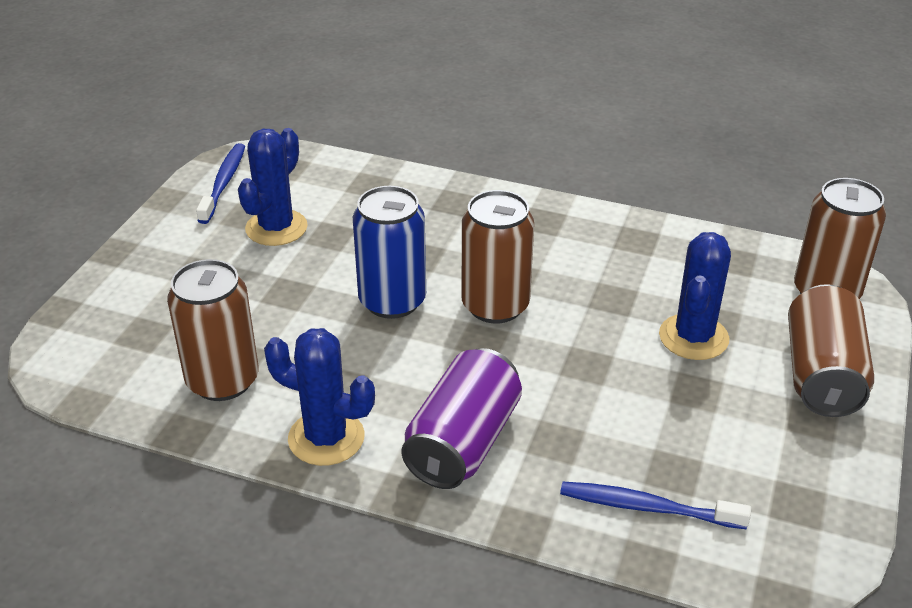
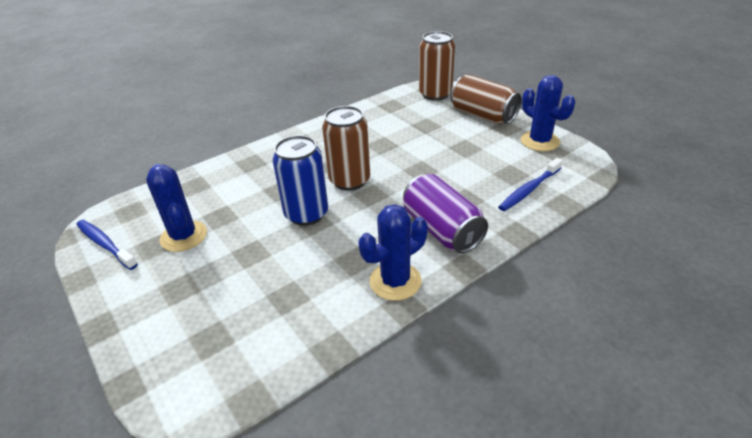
camera: 55 degrees left, 0 degrees up
brown can [167,259,259,401] -> none
blue cactus [659,232,731,360] -> blue cactus moved to [521,75,575,151]

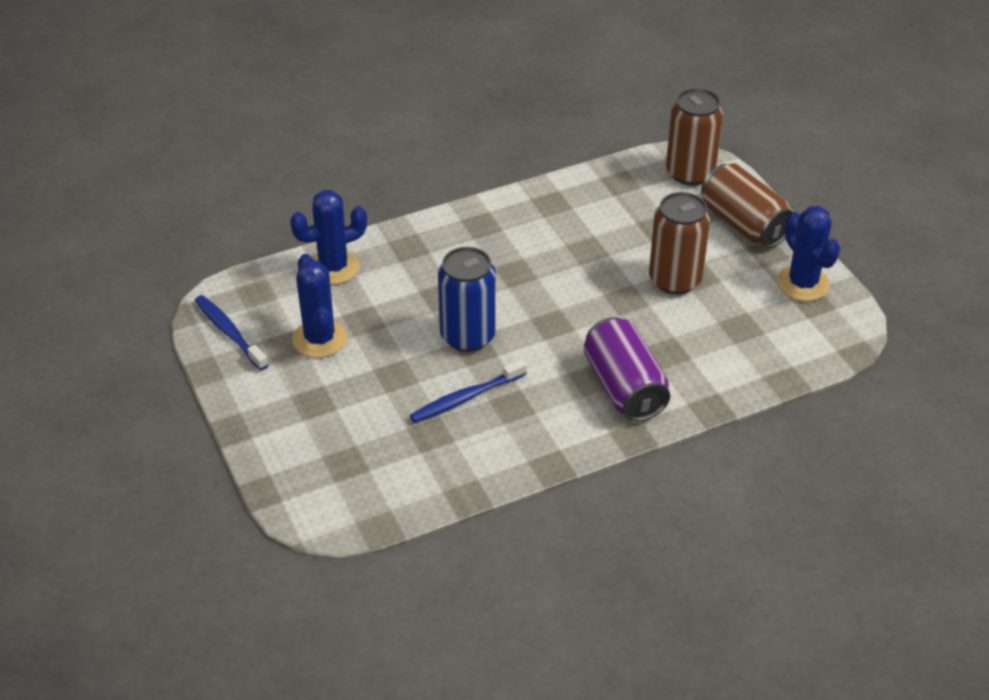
camera: 10 degrees right, 5 degrees up
brown can [322,106,370,191] -> brown can moved to [649,192,710,294]
blue cactus [359,204,428,301] -> blue cactus moved to [290,190,367,285]
blue toothbrush [498,158,563,211] -> blue toothbrush moved to [410,359,527,423]

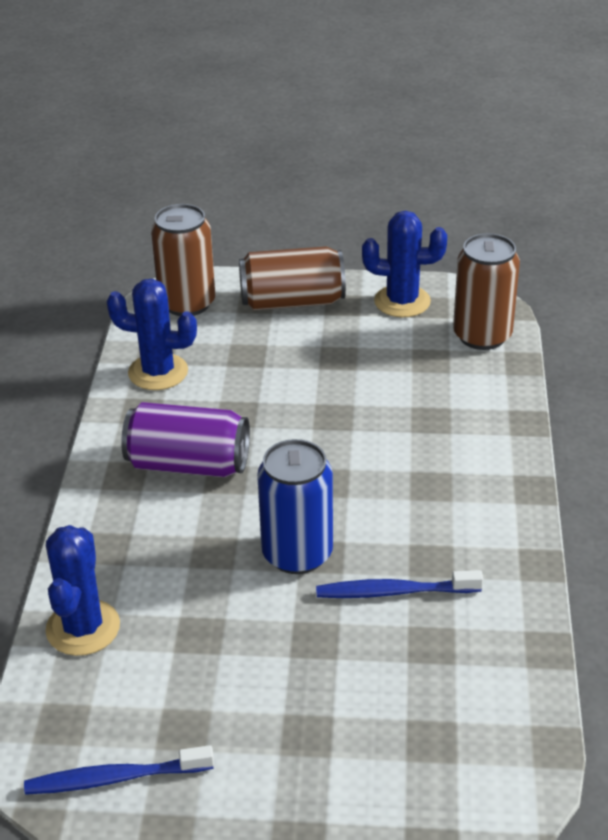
camera: 60 degrees left, 5 degrees down
blue cactus [292,254,347,358] -> blue cactus moved to [106,279,197,390]
blue toothbrush [410,359,527,423] -> blue toothbrush turned 90 degrees clockwise [316,570,483,598]
purple can [584,317,670,422] -> purple can moved to [121,402,250,477]
brown can [649,192,710,294] -> brown can moved to [453,233,520,350]

